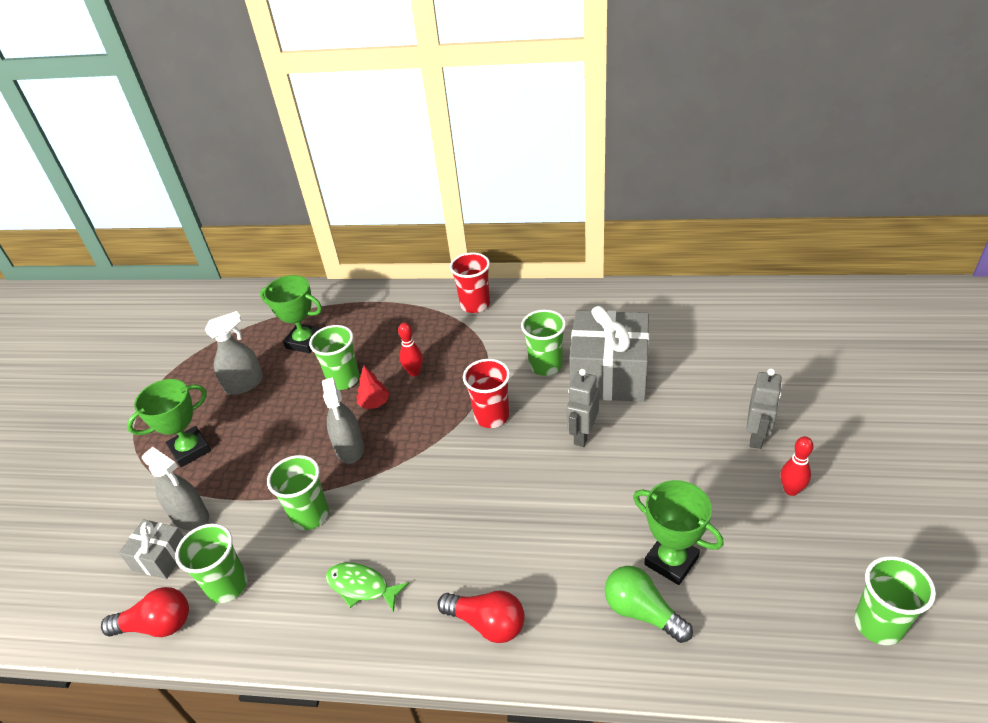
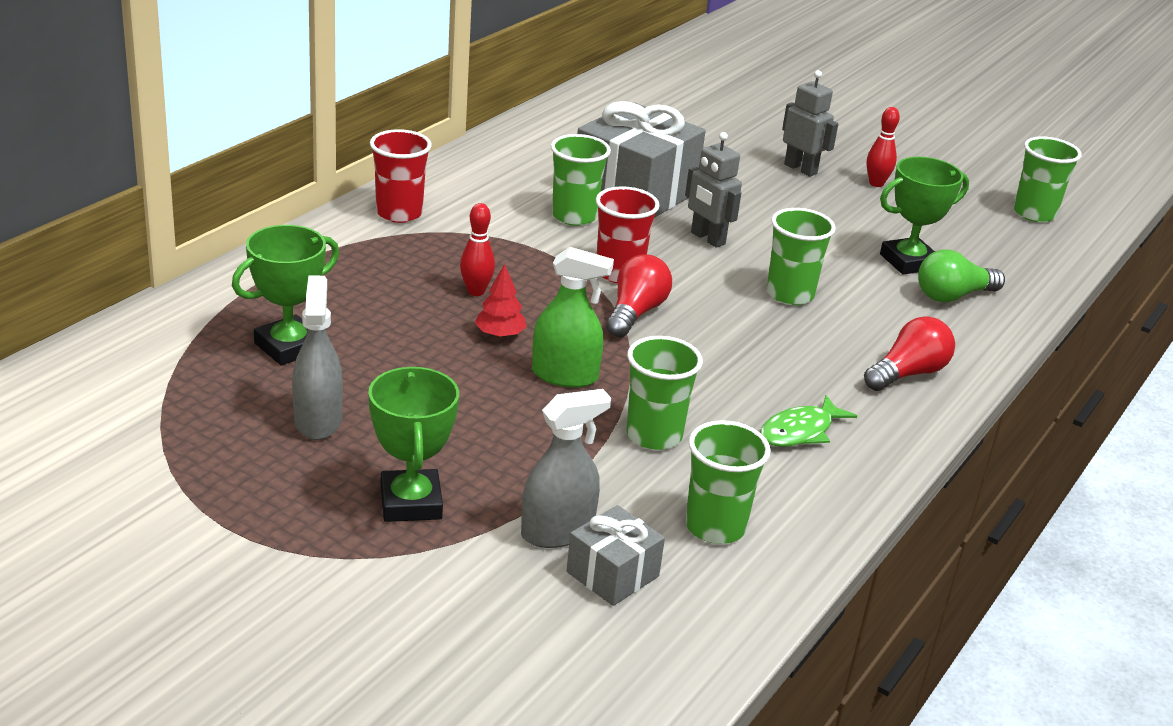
camera: 70 degrees left, 10 degrees down
red light bulb [101,587,189,637] -> red light bulb moved to [606,254,672,337]
green cup [309,325,360,390] -> green cup moved to [767,208,836,305]
grey spray bottle [322,377,364,464] -> green spray bottle [532,247,614,388]

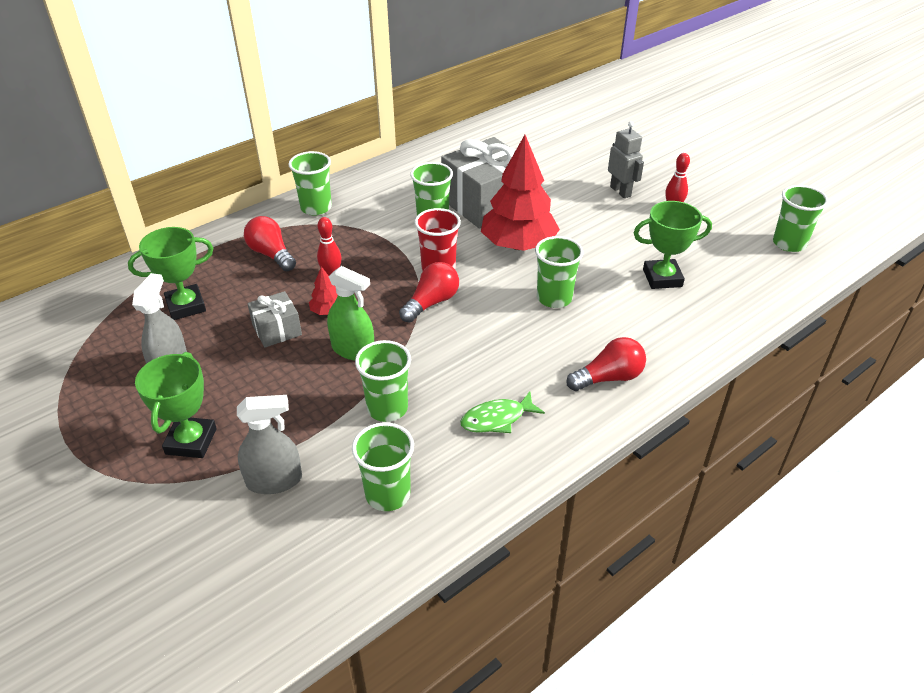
camera: 20 degrees right, 10 degrees up
red cup [370,129,432,223] -> green cup [289,151,332,215]
grey gift [566,505,665,606] -> grey gift moved to [247,291,302,348]
grey robot [685,132,742,248] -> red tree [481,135,560,251]
green light bulb [918,250,1005,302] -> none
none -> red light bulb [244,216,296,271]

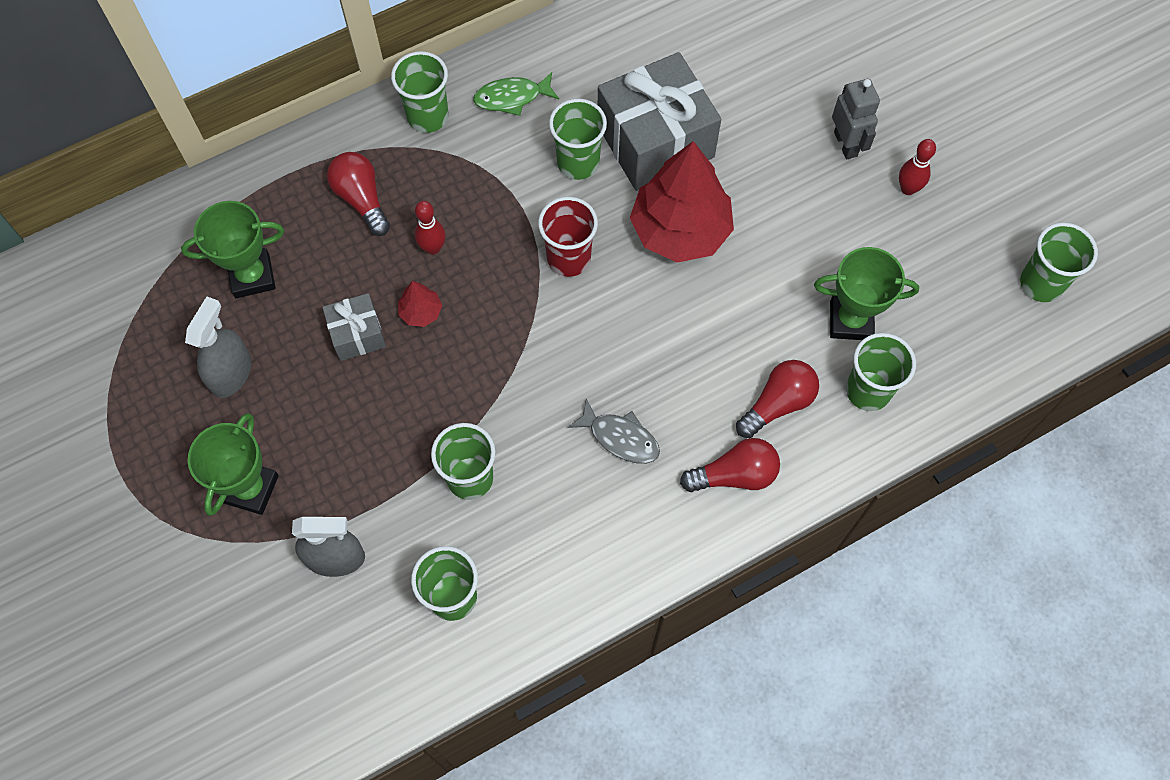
camera: 10 degrees right, 25 degrees up
green spray bottle [327,266,374,361] -> none
red light bulb [399,262,459,323] -> red light bulb moved to [736,360,819,438]
green fish [460,392,545,433] -> green fish moved to [473,72,559,116]
green cup [535,236,584,308] -> green cup moved to [846,333,916,411]
none -> grey fish [568,399,660,464]

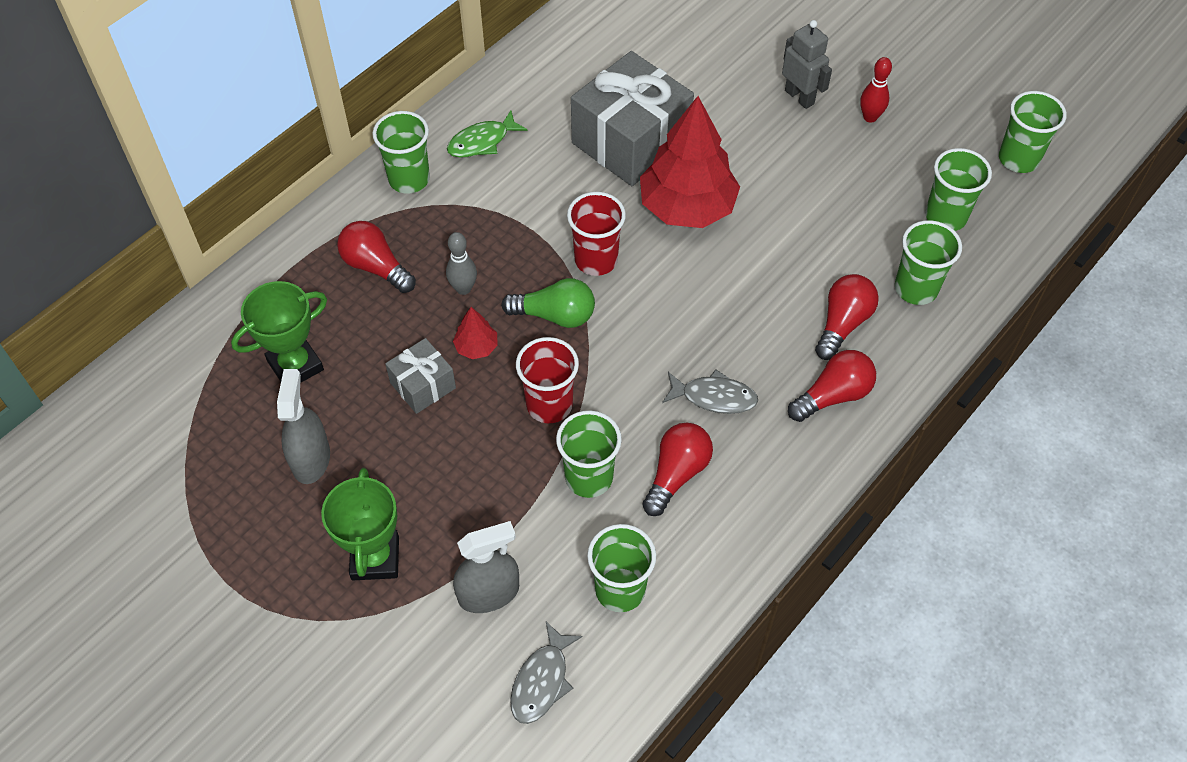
camera: 20 degrees left, 10 degrees down
red bowling pin [415,201,446,255] -> grey bowling pin [446,232,477,295]
green cup [549,99,607,180] -> green cup moved to [925,148,992,231]
green trophy [814,247,919,340] -> none
none -> green light bulb [501,278,595,328]
none -> grey fish [510,622,583,724]
none -> red cup [516,337,579,423]
none -> red light bulb [642,423,713,516]

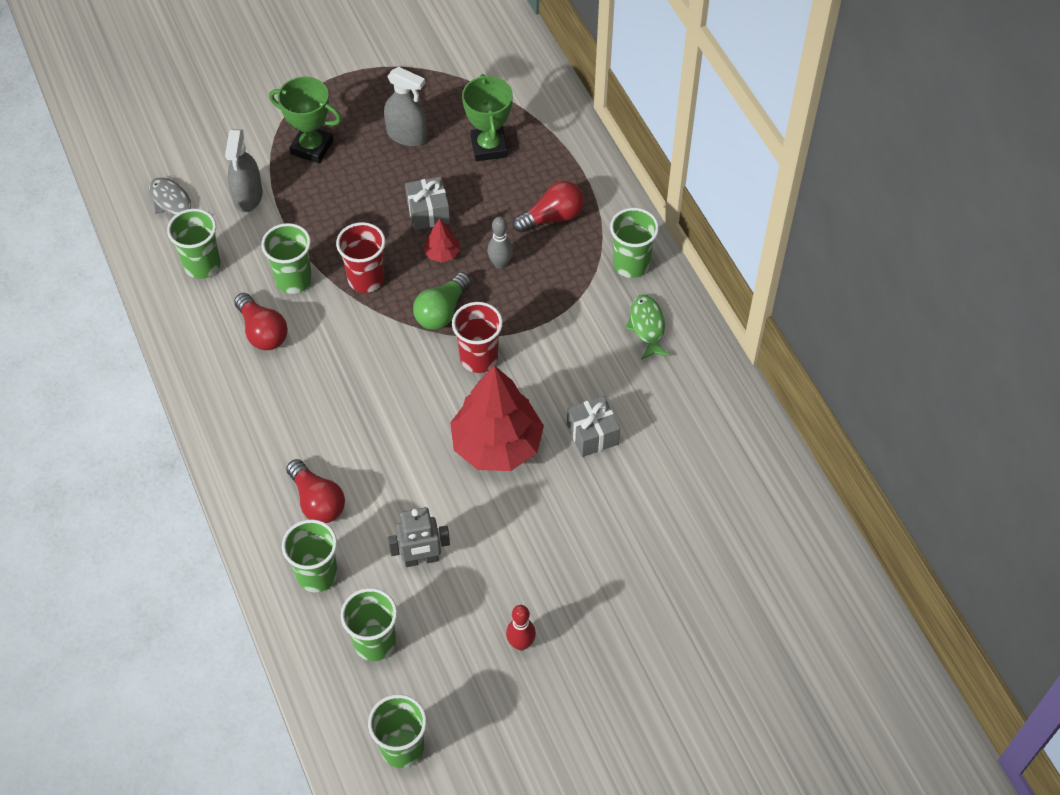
camera: 115 degrees right, 0 degrees up
grey gift [571,51,694,186] -> grey gift [567,396,620,457], size x0.50
grey fish [662,369,758,414] -> none
grey robot [782,20,832,109] -> grey robot moved to [388,507,450,567]
red light bulb [788,350,876,422] -> none

